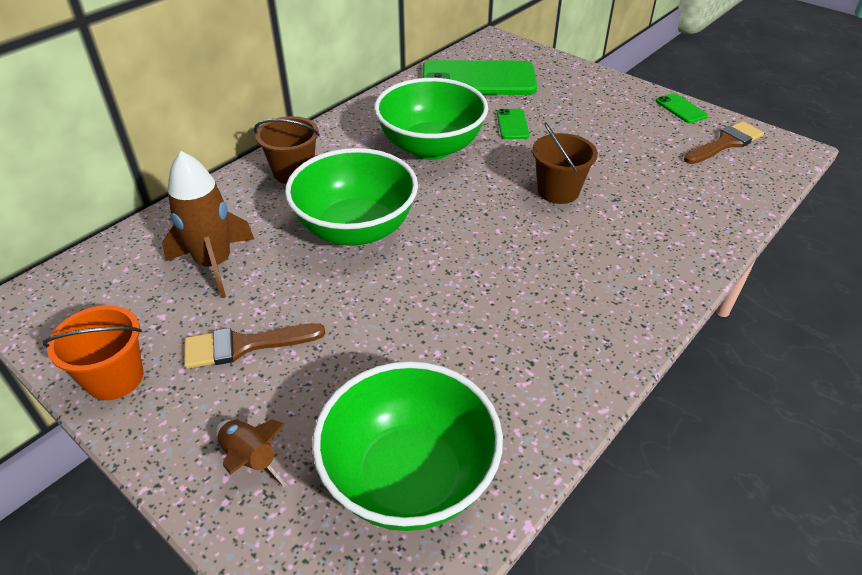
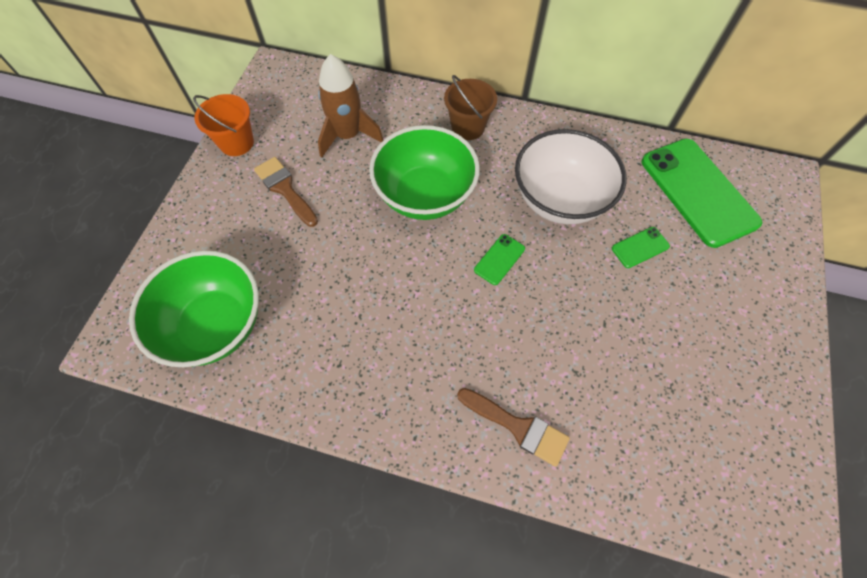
camera: 65 degrees right, 20 degrees up
brown rocket [216,419,286,487] -> none
green bowl [374,78,488,160] -> white bowl [515,129,627,224]
brown bucket [532,123,598,204] -> none
green phone [656,93,708,123] -> green phone moved to [474,234,525,285]
brown brush [684,121,764,164] -> brown brush moved to [457,388,570,467]

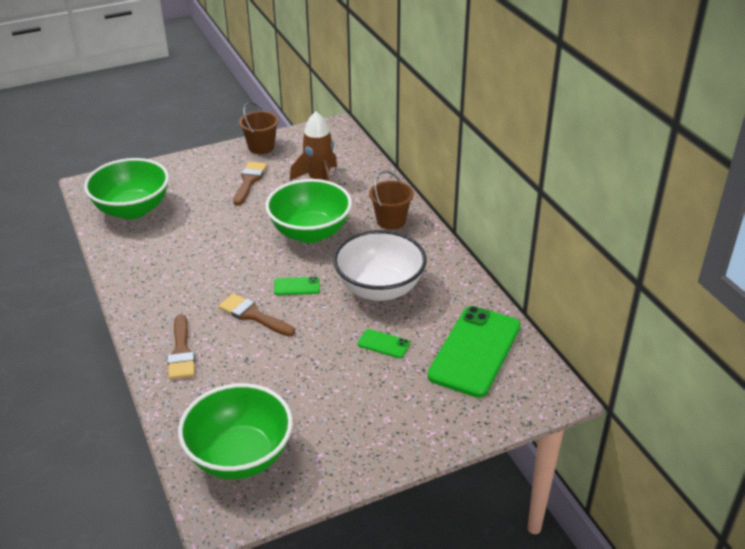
camera: 50 degrees right, 25 degrees down
orange bucket [193,94,254,156] -> brown bucket [239,102,279,154]
none -> green bowl [178,383,293,479]
none -> brown brush [218,293,295,337]

